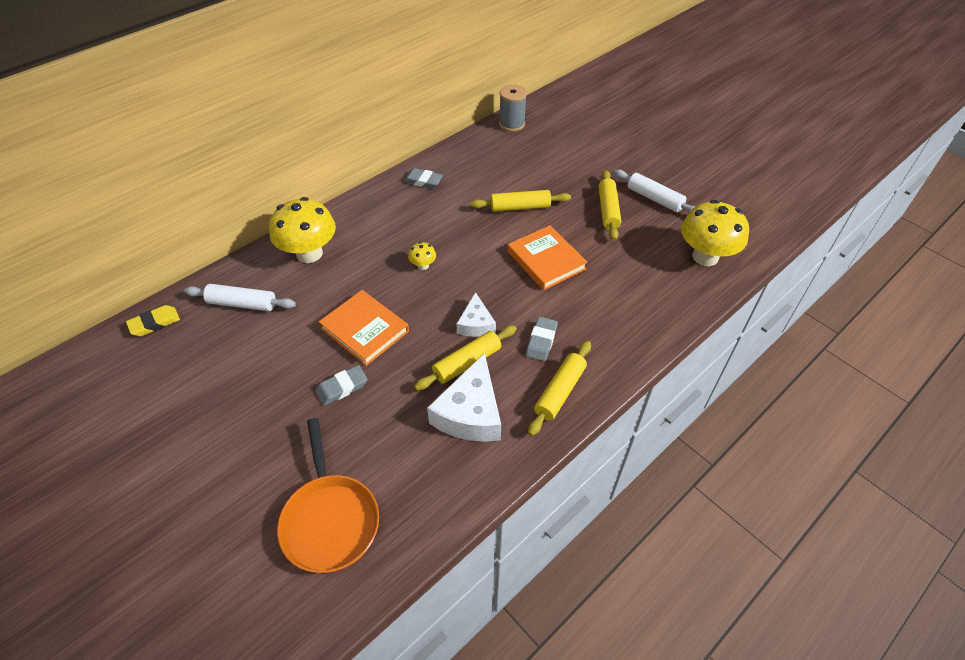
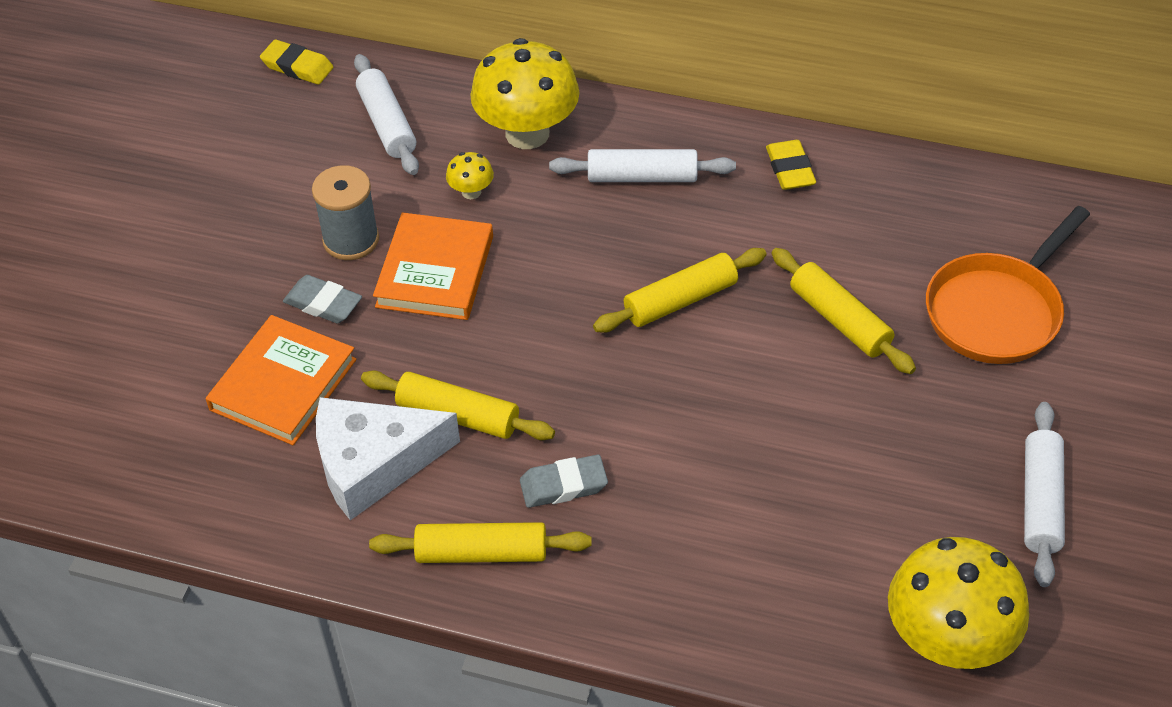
camera: 60 degrees right, 0 degrees up
orange pan [277,418,379,573] -> orange pan moved to [926,206,1090,364]
grey eraser [403,168,443,189] -> yellow eraser [766,140,816,190]
yellow mushroom [408,242,436,270] -> yellow mushroom moved to [446,152,494,199]
white cheese [457,292,496,337] -> none
grey spool [499,84,527,132] -> grey spool moved to [312,165,379,260]
orange book [508,225,588,290] -> orange book moved to [206,315,356,445]
yellow rolling pin [599,170,621,240] -> yellow rolling pin moved to [593,248,767,333]
none -> white rolling pin [549,149,736,182]

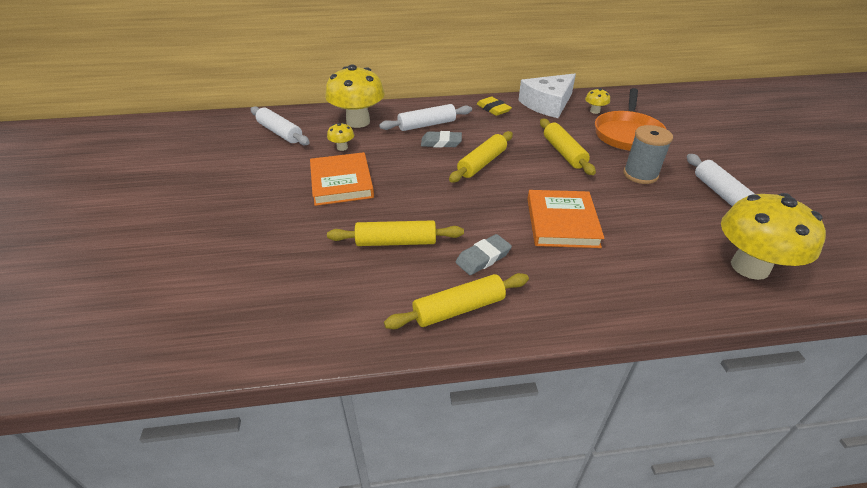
camera: 25 degrees left, 10 degrees down
orange book [206,315,356,445] -> orange book moved to [527,190,605,248]
yellow eraser [260,39,333,85] -> none
grey eraser [283,275,362,324] -> grey eraser moved to [421,131,462,148]
grey spool [312,165,379,260] -> grey spool moved to [623,125,673,184]
white cheese [316,397,460,520] -> white cheese moved to [519,73,576,118]
yellow rolling pin [771,248,916,374] -> yellow rolling pin turned 45 degrees clockwise [540,119,596,175]
none -> yellow mushroom [585,88,610,114]

